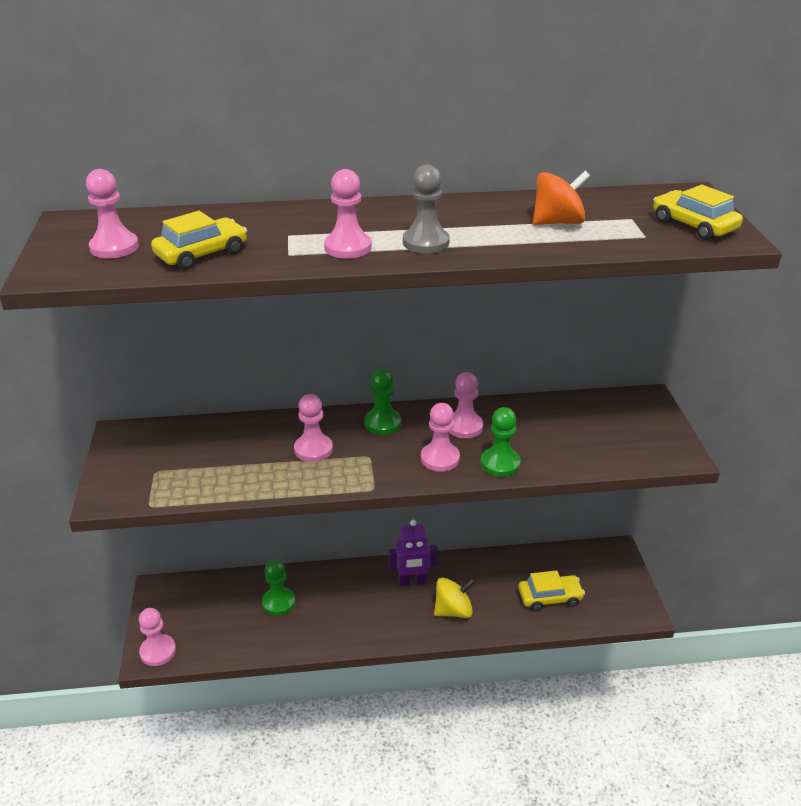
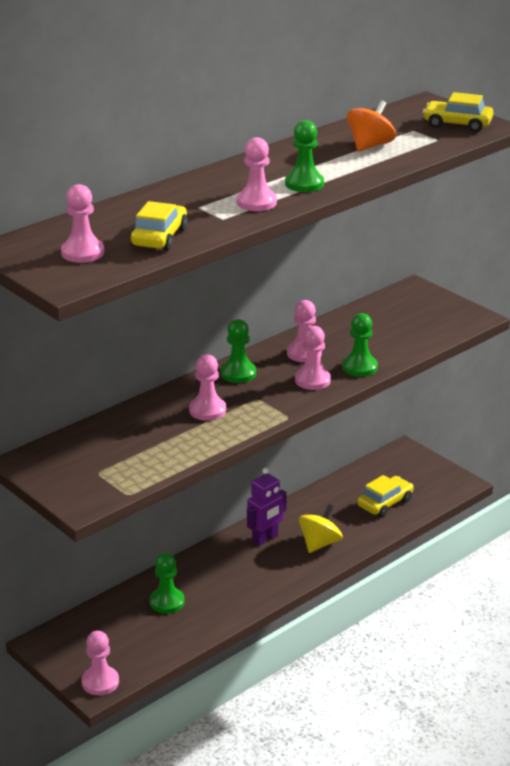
camera: 35 degrees left, 5 degrees down
grey pawn [403,165,450,253] -> green pawn [285,120,324,192]

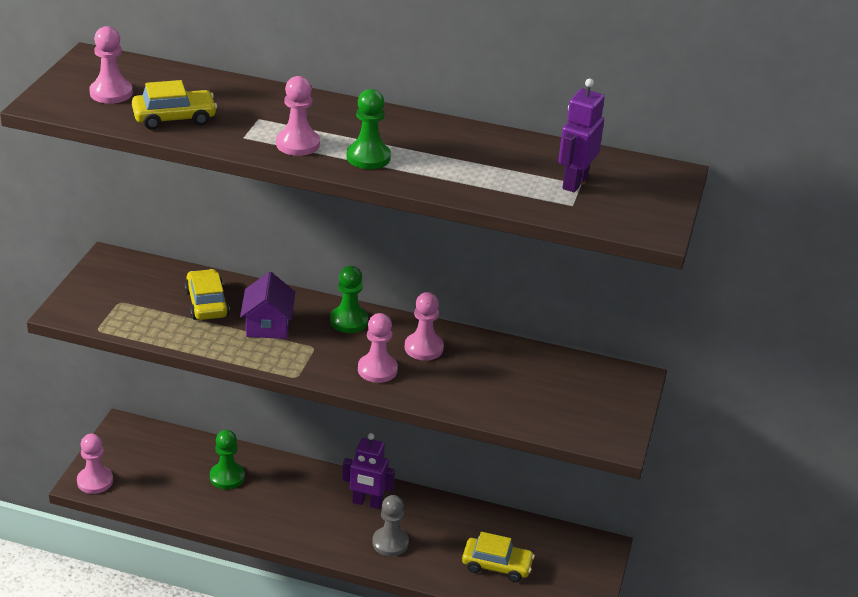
camera: 55 degrees right, 5 degrees up
pink pawn [189,354,226,421] -> purple house [240,272,295,339]
yellow spinning top [299,504,343,553] -> grey pawn [372,495,409,557]
green pawn [342,313,378,377] -> none
orange spinning top [347,100,396,152] -> none
yellow car [423,92,493,132] -> yellow car moved to [185,269,230,320]
none -> purple robot [558,78,605,192]

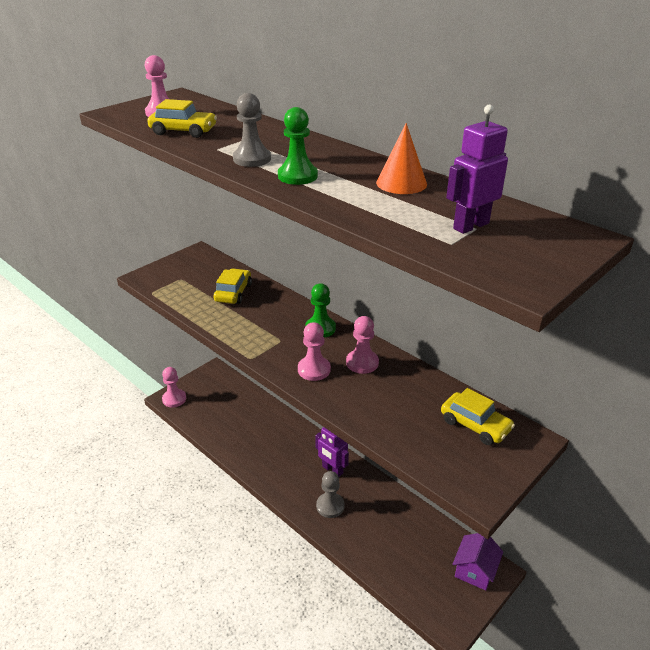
camera: 30 degrees right, 0 degrees up
green pawn [210,430,245,489] -> none
purple house [240,272,295,339] -> purple house moved to [452,533,503,591]
pink pawn [276,76,320,156] -> grey pawn [233,93,271,167]
yellow car [462,532,535,582] -> yellow car moved to [441,388,515,445]
none -> orange cone [376,123,427,194]

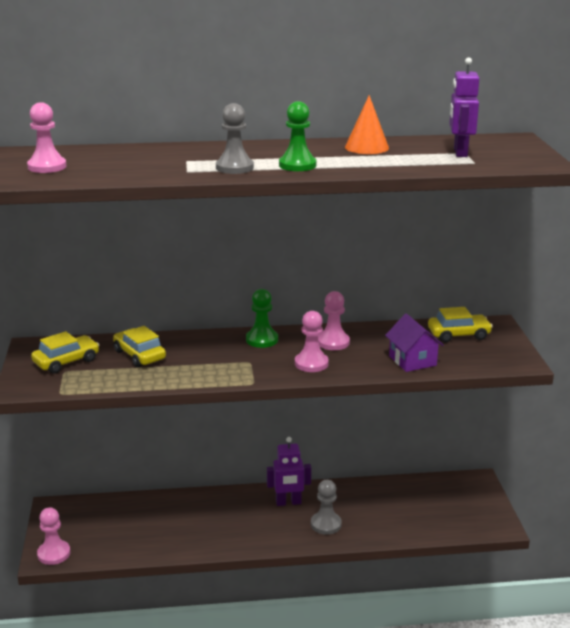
camera: 50 degrees left, 10 degrees down
yellow car [147,99,217,138] -> yellow car moved to [31,331,99,374]
purple house [452,533,503,591] -> purple house moved to [385,314,444,372]

